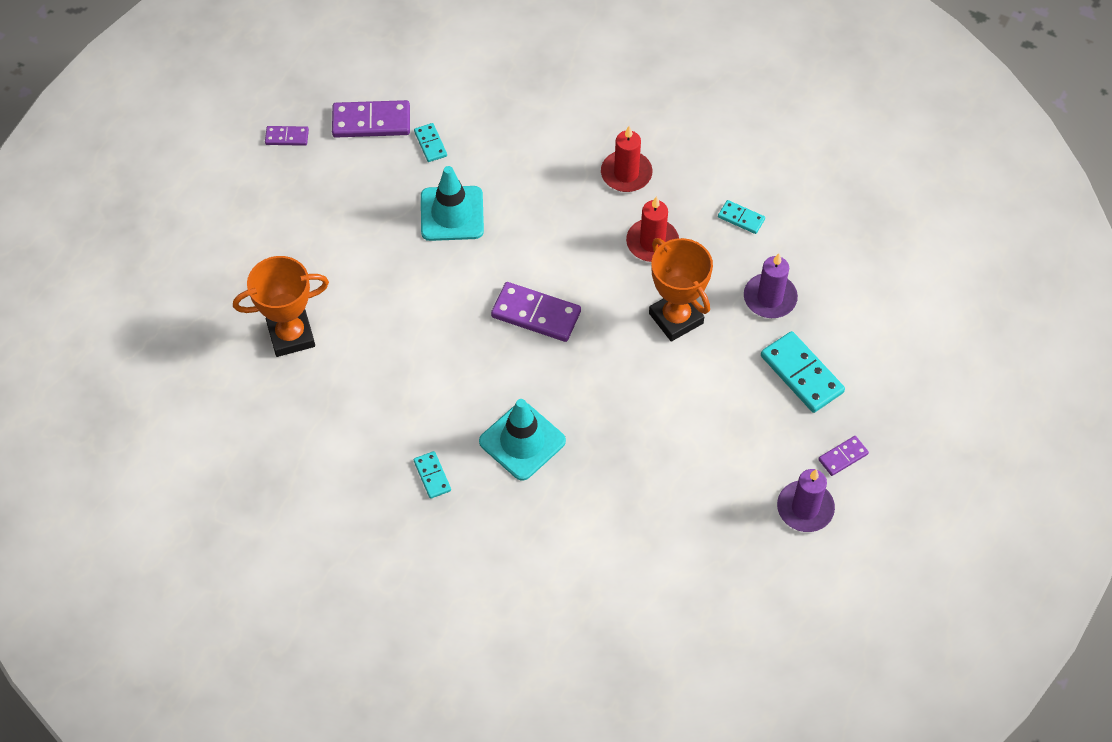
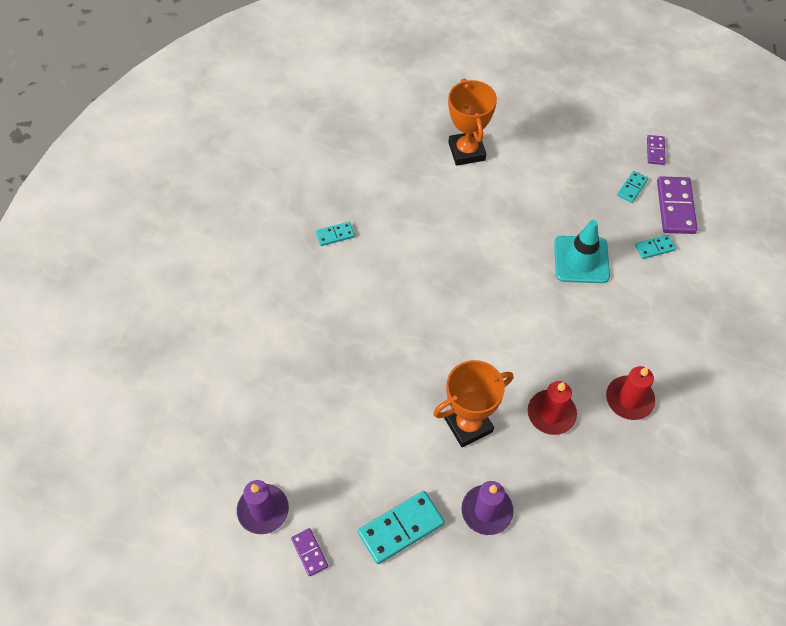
camera: 95 degrees right, 0 degrees up
turquoise traffic cone [479,399,566,481] -> none
purple domino [491,282,581,342] -> none
turquoise domino [718,200,765,234] -> turquoise domino moved to [617,171,648,203]

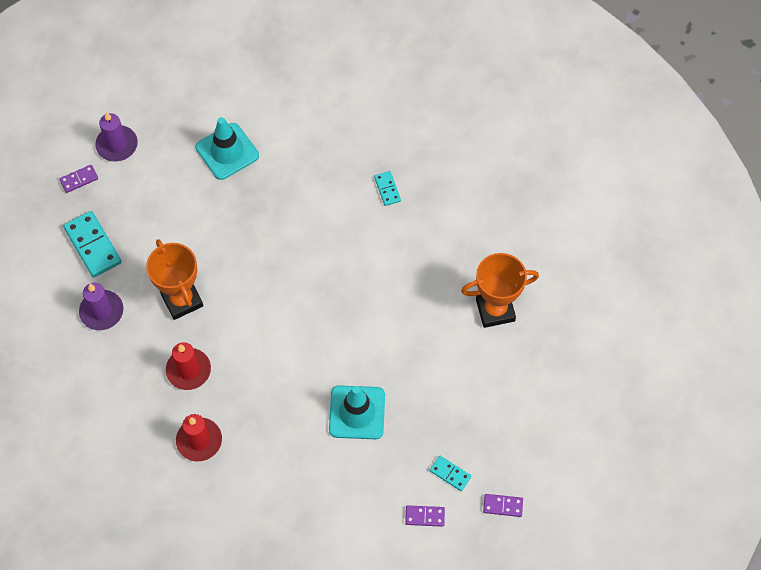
camera: 90 degrees right, 5 degrees up
turquoise domino [635,235,676,259] -> none
purple domino [657,176,698,234] -> purple domino [405,505,445,527], size x0.54
none -> turquoise traffic cone [195,117,259,180]

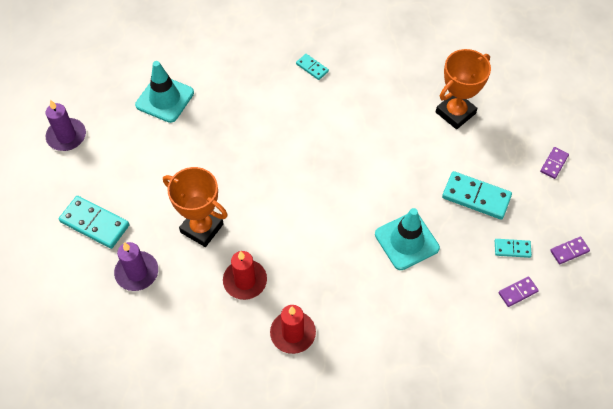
camera: 30 degrees left, 5 degrees down
purple domino [60,165,98,193] -> purple domino moved to [540,147,569,179]
none -> turquoise domino [442,171,512,220]

